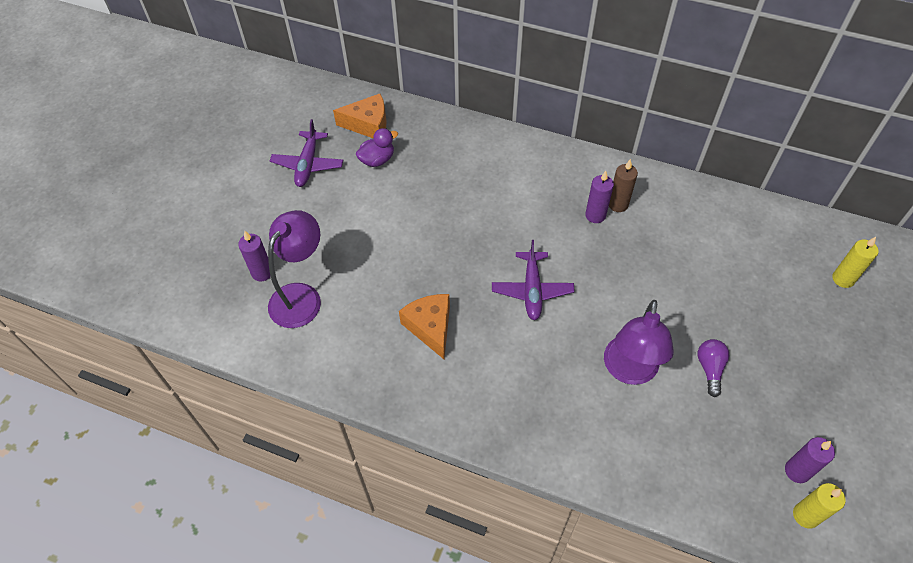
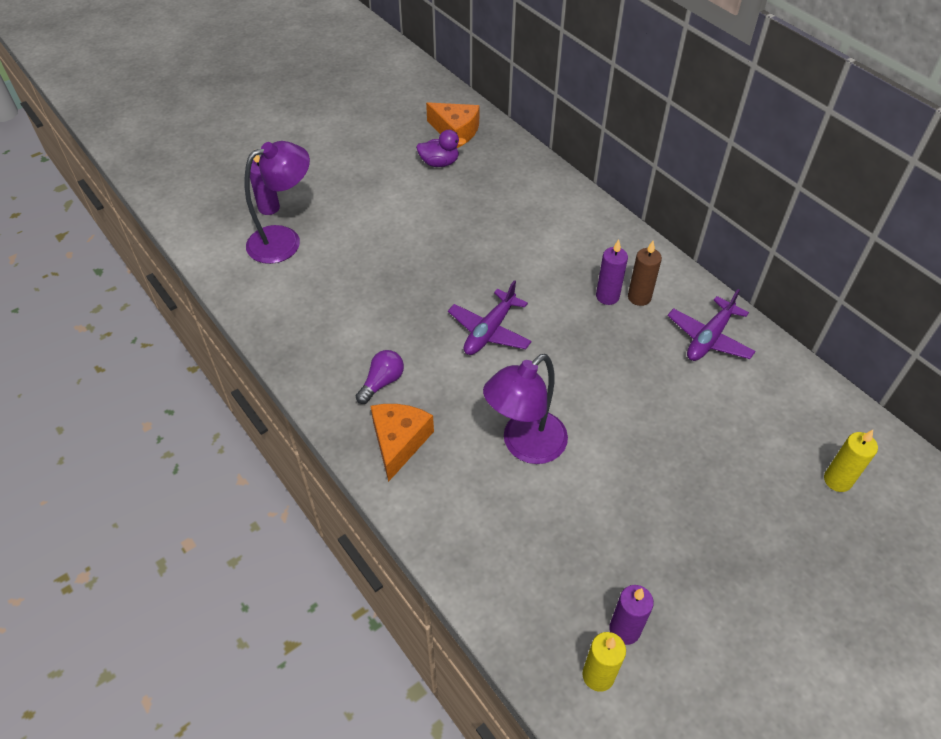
camera: 30 degrees right, 5 degrees down
purple plane [270,119,343,187] -> purple plane moved to [668,289,756,361]
orange cheese [399,294,450,359] -> orange cheese moved to [370,404,434,482]
purple light bulb [697,339,729,397] -> purple light bulb moved to [356,350,404,404]

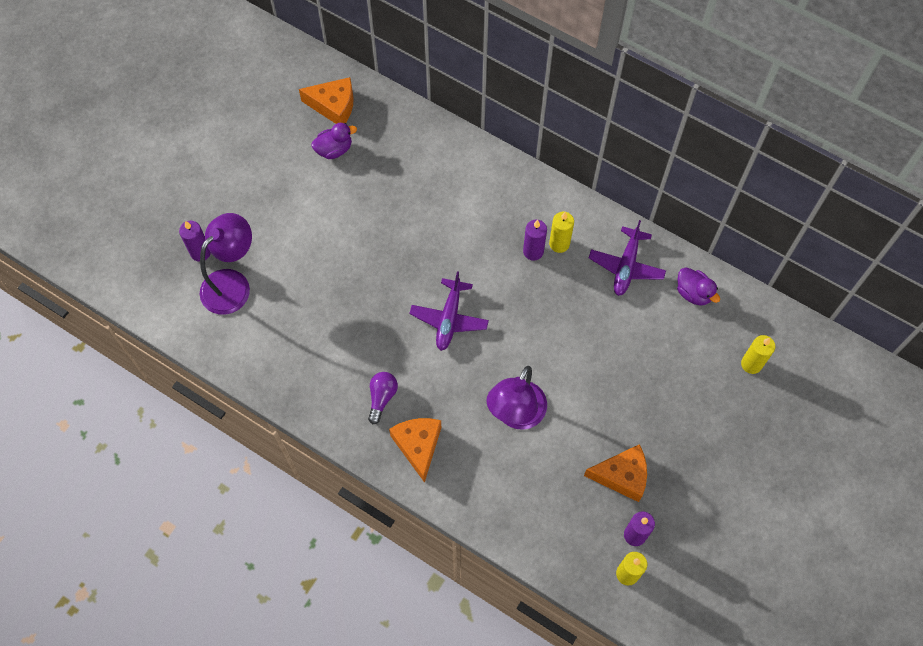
camera: 20 degrees left, 15 degrees up
brown candle [628,241,662,306] -> yellow candle [549,212,574,253]
none -> orange cheese [584,444,647,502]
none -> purple duck [677,268,720,306]

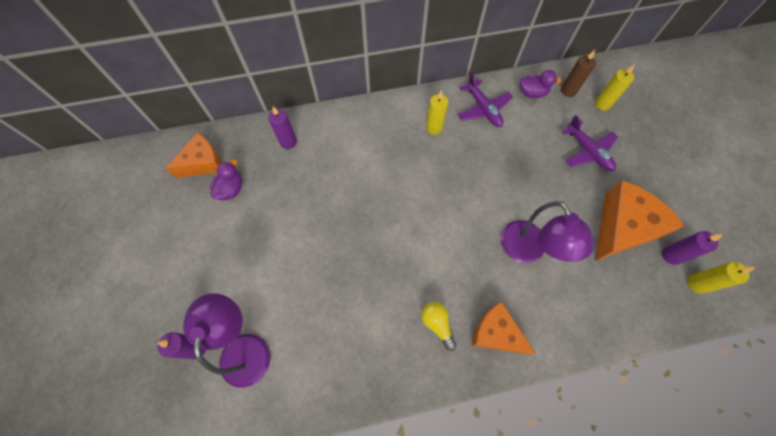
camera: 45 degrees left, 0 degrees up
purple light bulb [368,372,398,424] -> yellow light bulb [421,302,456,351]
purple plane [409,271,489,351] -> purple plane moved to [561,115,618,171]
purple candle [523,220,547,261] -> purple candle moved to [268,106,297,149]
orange cheese [584,444,647,502] -> orange cheese [595,180,685,261], size x1.53
none -> brown candle [561,50,596,97]

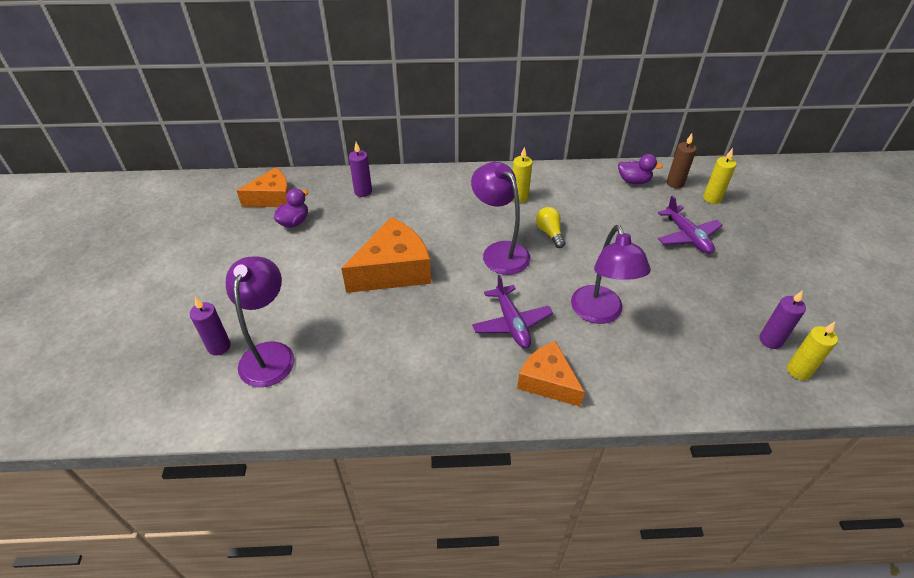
camera: 10 degrees right, 20 degrees down
yellow light bulb [421,302,456,351] -> yellow light bulb moved to [536,207,565,248]
purple plane [458,72,513,127] -> purple plane moved to [472,275,553,348]
orange cheese [595,180,685,261] -> orange cheese moved to [341,217,431,293]
none -> purple lamp [471,162,530,275]

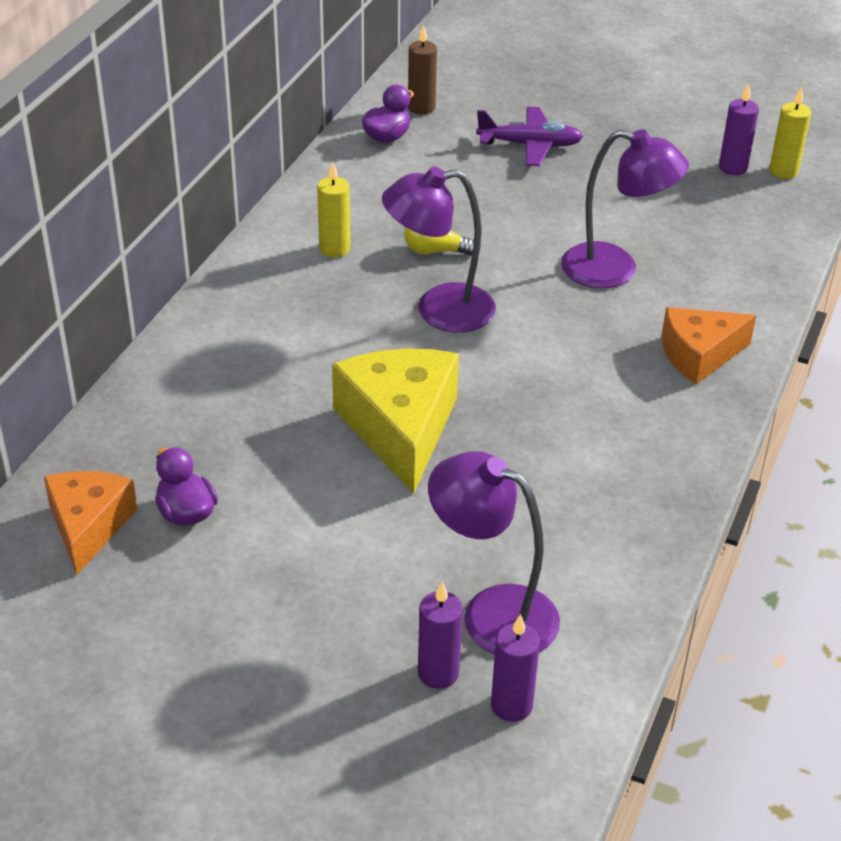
camera: 65 degrees left, 5 degrees down
orange cheese [341,217,431,293] -> yellow cheese [332,349,459,493]
purple candle [349,142,372,197] -> purple candle moved to [491,614,540,722]
purple plane [472,275,553,348] -> none
yellow candle [703,148,736,204] -> none

